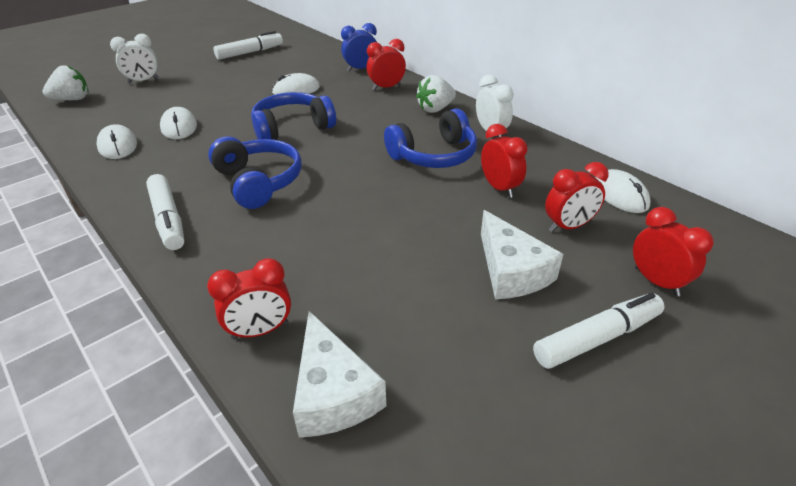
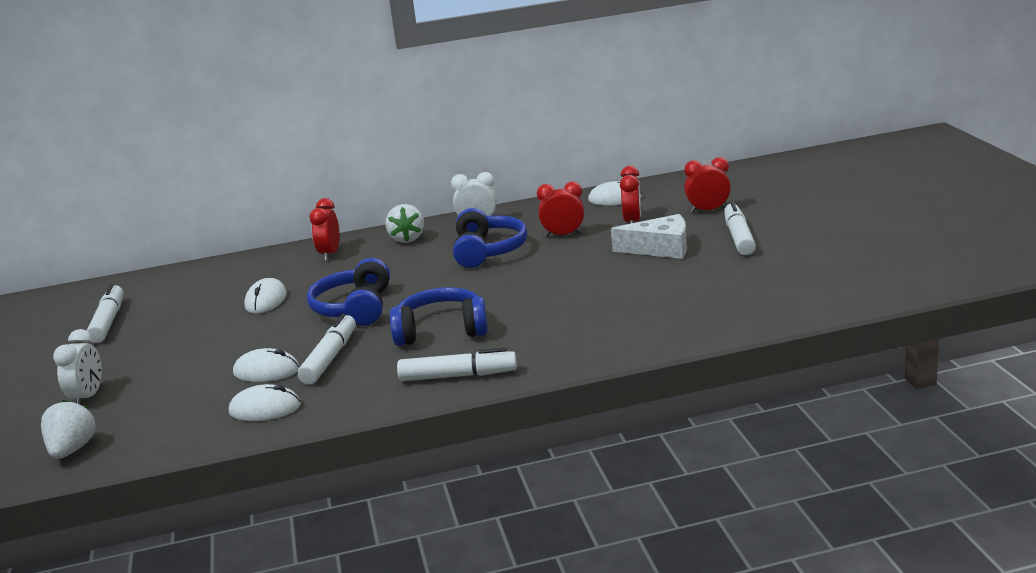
camera: 60 degrees left, 15 degrees down
red clock [207,258,291,340] -> none
white cheese [293,311,386,438] -> none
blue clock [341,23,377,71] -> none
none -> white marker [297,313,356,385]

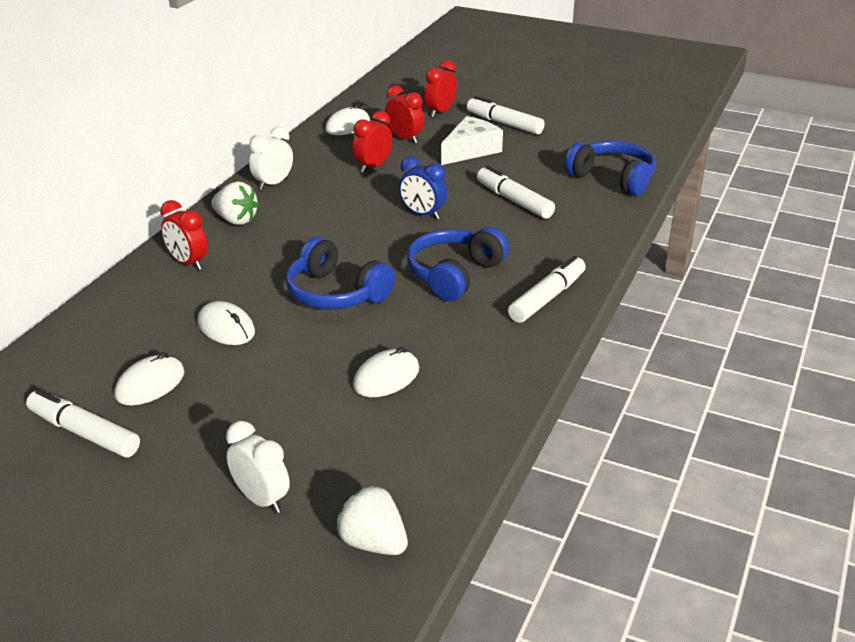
camera: 55 degrees left, 10 degrees up
white mouse [229,384,301,421] -> white mouse moved to [114,352,185,405]
white marker [297,313,356,385] -> white marker moved to [477,166,555,219]
blue headphones [453,208,528,268] -> blue headphones moved to [565,141,656,196]
none -> blue clock [399,156,447,220]

